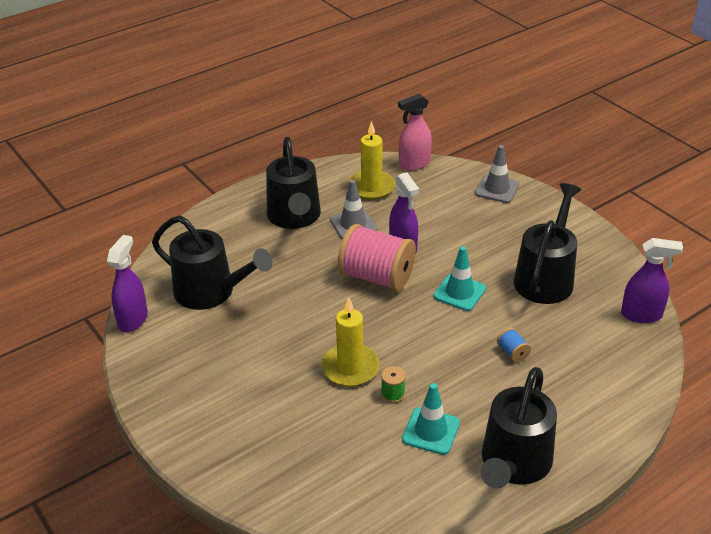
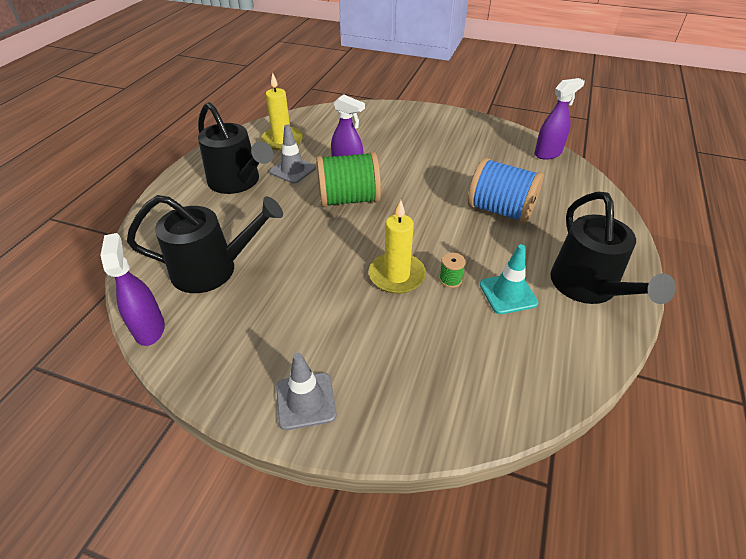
camera: 35 degrees left, 5 degrees up
pink spool [338,224,416,291] -> green spool [316,152,381,207]
pink spray bottle [398,94,432,171] -> none
turquoise traffic cone [433,246,486,311] -> none
grey traffic cone [475,145,519,203] -> grey traffic cone moved to [276,353,337,430]
blue spool [497,328,531,362] -> blue spool [468,158,544,224], size x2.49
black watering can [514,183,582,304] -> none

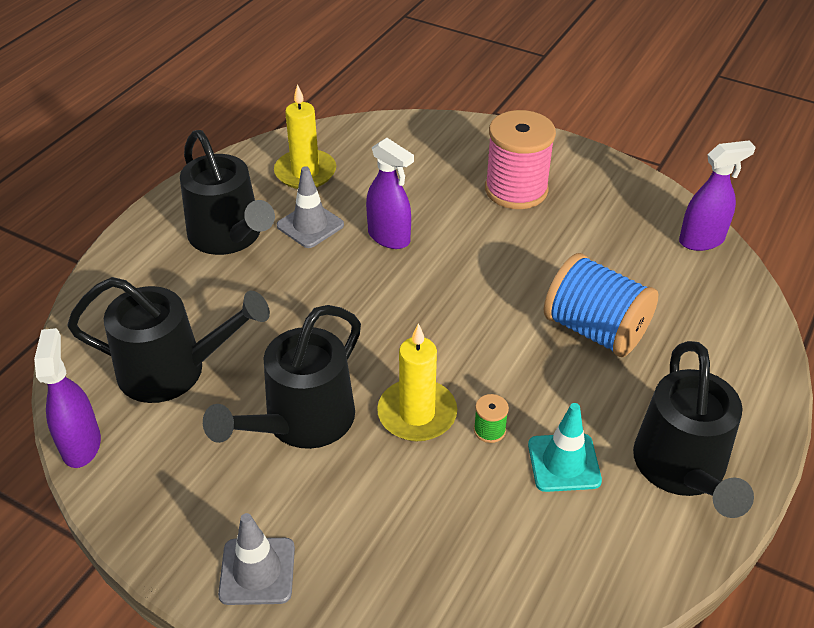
camera: 10 degrees right, 0 degrees up
green spool [316,152,381,207] -> none
none -> black watering can [203,305,361,449]
none -> pink spool [485,110,556,209]

